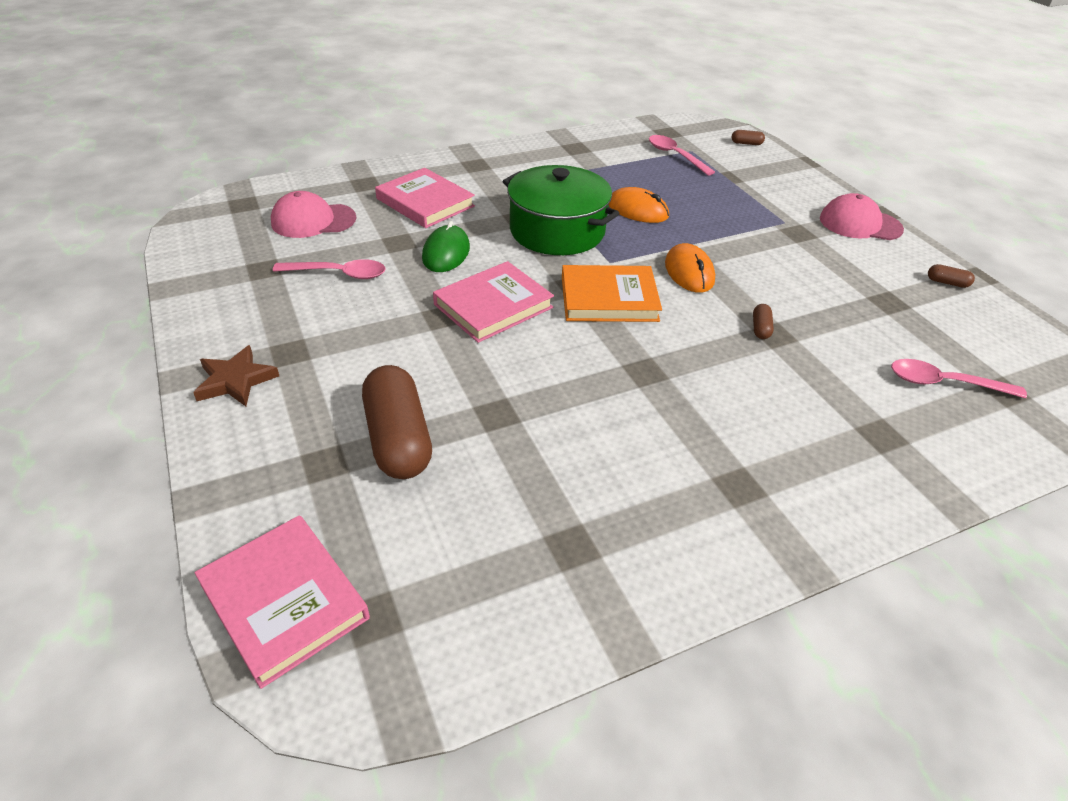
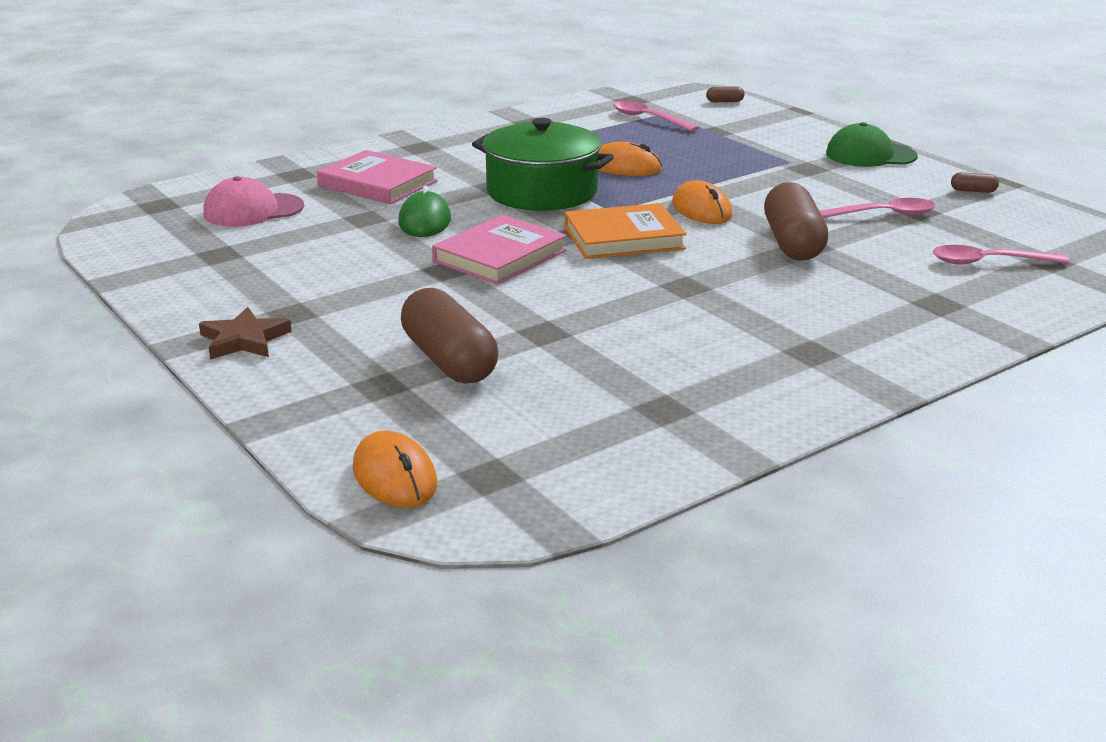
camera: 10 degrees left, 15 degrees down
pink book [195,515,370,689] -> orange mouse [353,431,437,508]
pink spoon [273,259,385,279] -> pink spoon moved to [820,198,936,218]
brown capsule [753,304,774,339] -> brown capsule [764,182,828,261], size x2.45
pink cap [820,193,904,240] -> green cap [826,122,918,167]

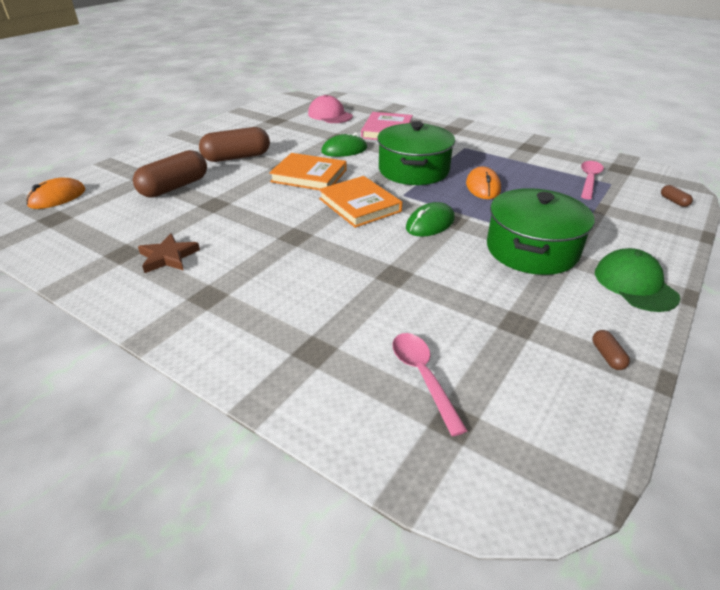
camera: 70 degrees right, 10 degrees up
brown star [199,307,292,360] -> brown star moved to [138,233,200,273]
pink book [432,215,567,285] -> orange book [269,153,347,190]
orange mouse [672,180,732,224] -> green mouse [406,202,455,237]
brown capsule [764,182,828,261] -> brown capsule moved to [199,127,270,162]
pink spoon [820,198,936,218] -> none
none -> green pot [487,188,594,275]

